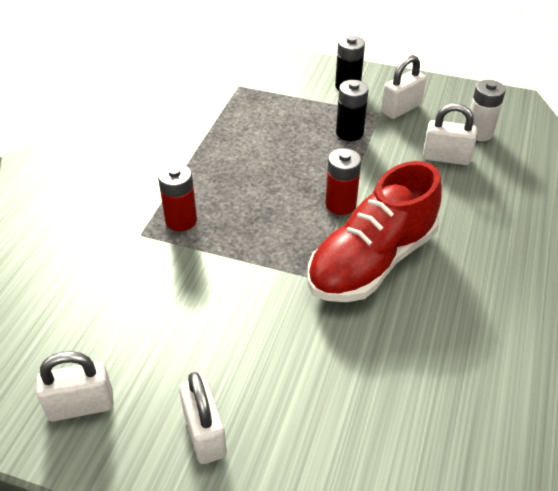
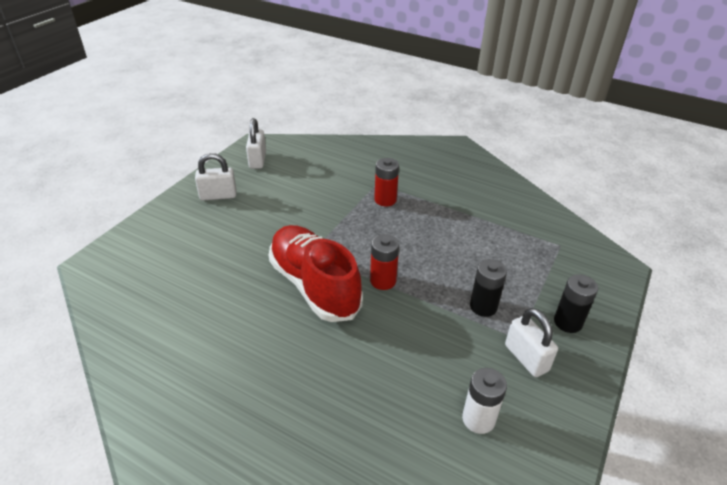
camera: 100 degrees right, 5 degrees down
white padlock [423,103,477,165] -> none

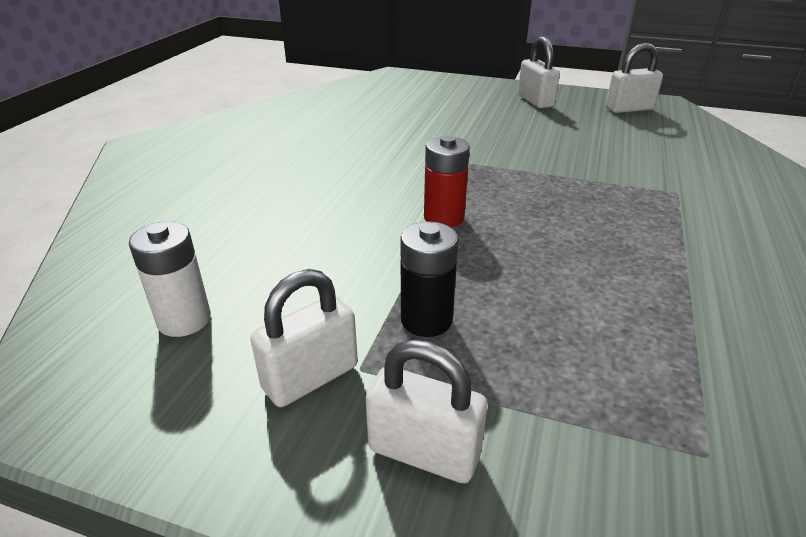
camera: 80 degrees right, 5 degrees down
red shoe [269,225,363,322] -> none
red battery [374,158,399,206] -> none
black battery [554,274,598,333] -> white padlock [366,340,487,483]

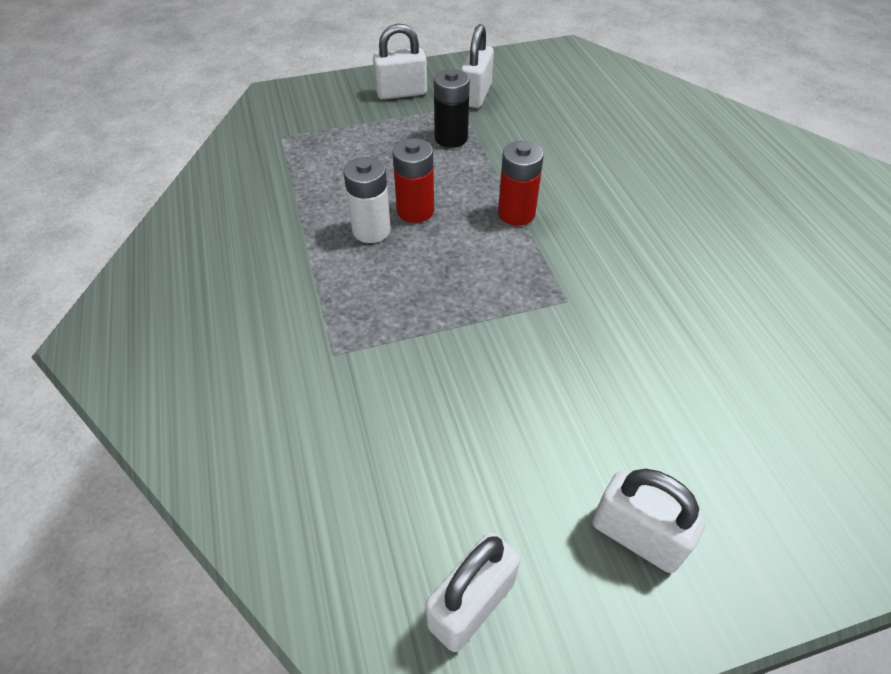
camera: 145 degrees right, 15 degrees up
white battery [129,221,211,337] -> white battery moved to [344,157,391,243]
none -> red battery [392,138,434,223]

